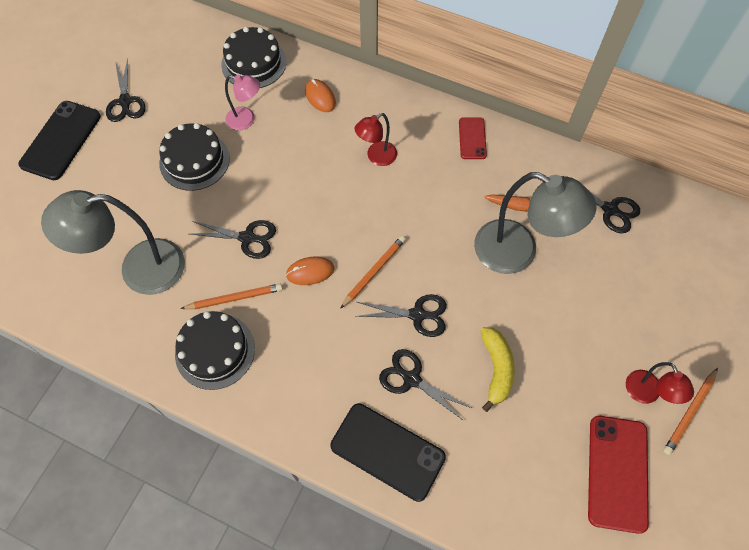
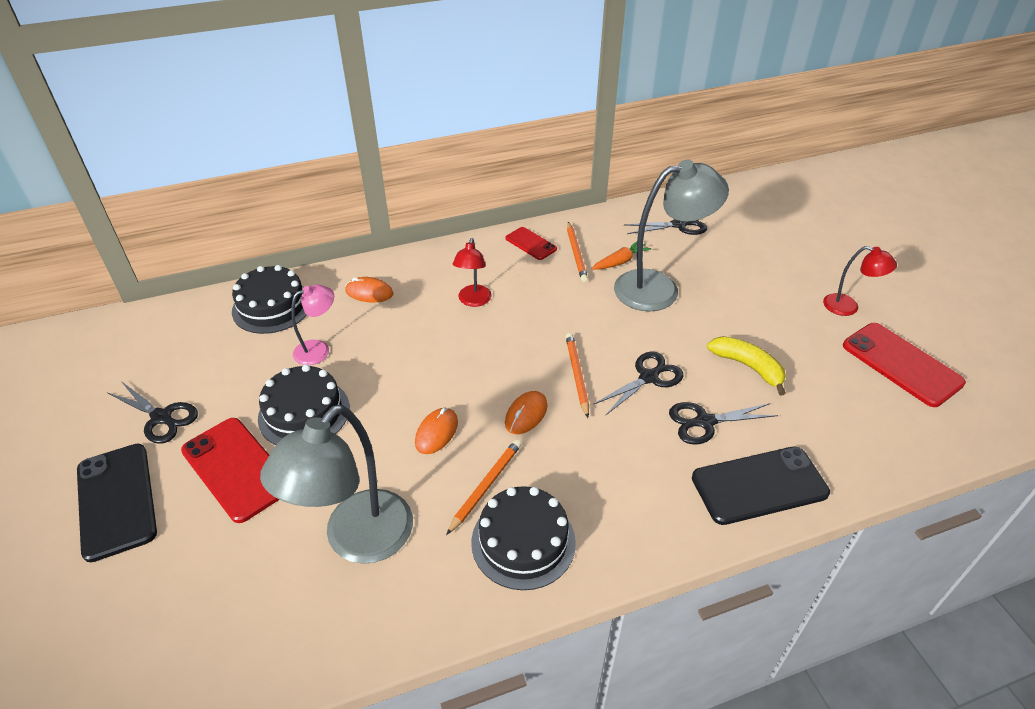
camera: 45 degrees left, 20 degrees down
black scissors [190,220,276,259] -> orange mouse [415,408,458,454]
orange pencil [663,368,718,455] -> orange pencil moved to [567,222,588,282]
none -> red phone [181,418,279,523]

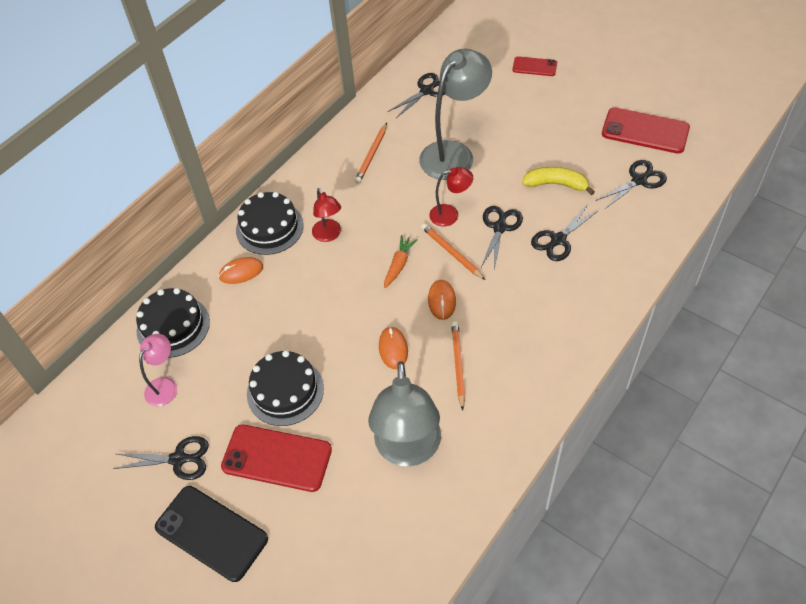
camera: 30 degrees left, 10 degrees up
pink lamp [291,285,334,365] -> pink lamp moved to [139,334,177,406]
black cake [471,486,576,590] -> black cake moved to [236,192,304,255]
red phone [506,227,557,260] -> red phone moved to [513,56,557,76]
orange pencil [567,222,588,282] -> orange pencil turned 60 degrees clockwise [355,123,387,183]
orange carrot [591,242,652,270] -> orange carrot moved to [384,235,418,288]
black phone [692,447,830,525] -> none
red lamp [823,246,897,316] -> red lamp moved to [429,167,473,227]
none -> black scissors [596,160,667,209]

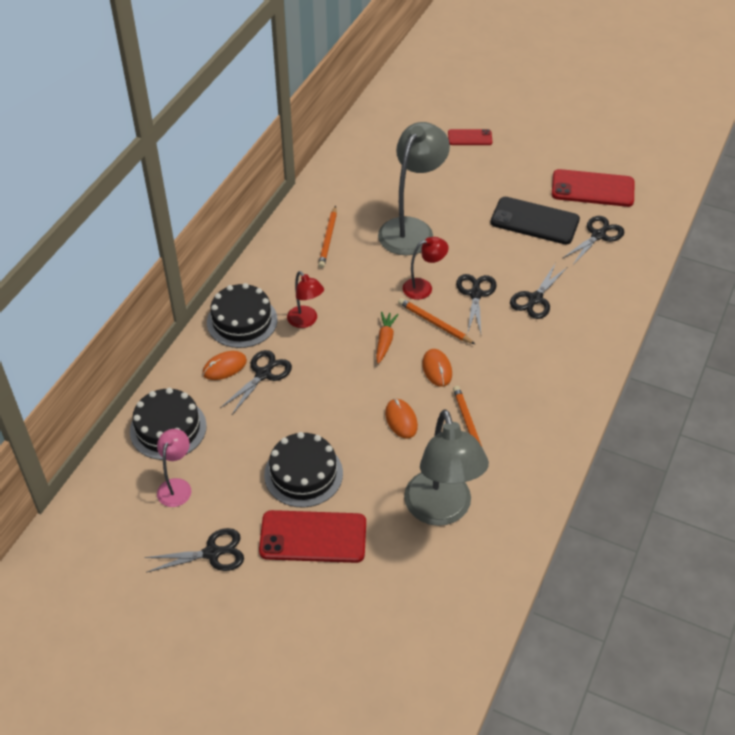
camera: 15 degrees left, 5 degrees down
black phone [155,486,268,582] -> black phone moved to [491,197,580,244]
black scissors [388,73,445,118] -> black scissors moved to [220,350,292,415]
yellow banana [522,167,595,195] -> none

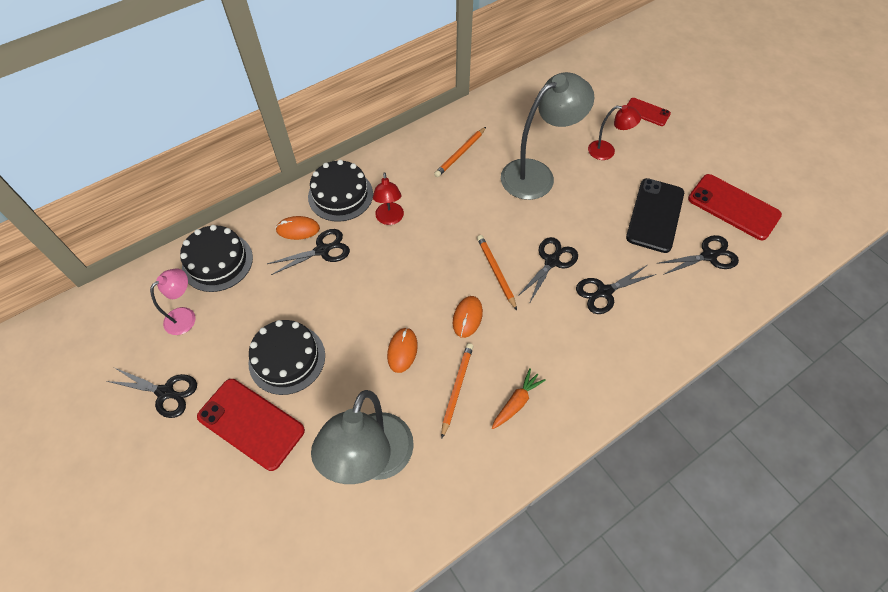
camera: 30 degrees right, 10 degrees up
orange carrot [376,312,399,364] -> orange carrot moved to [492,368,546,429]
red lamp [403,237,448,300] -> red lamp moved to [588,105,641,160]
black phone [491,197,580,244] -> black phone turned 60 degrees clockwise [626,178,684,253]

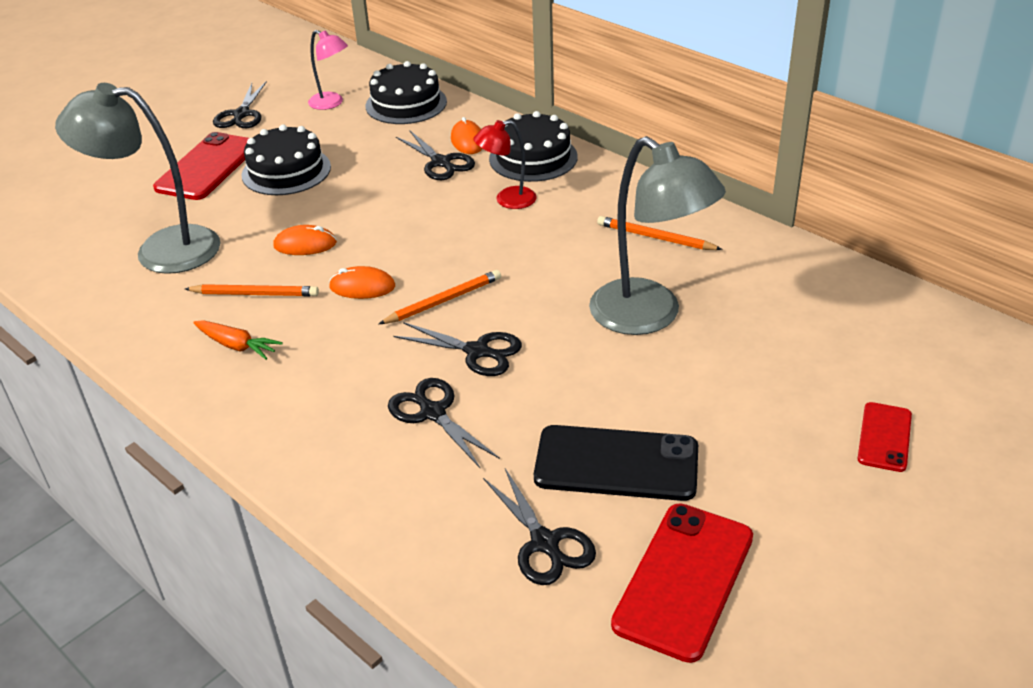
camera: 80 degrees right, 20 degrees down
red lamp [588,105,641,160] -> none

